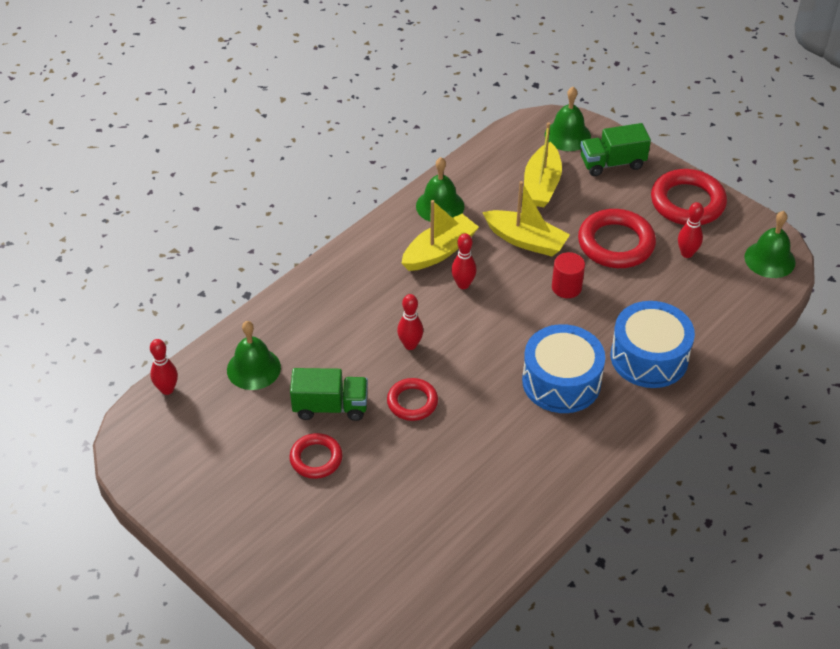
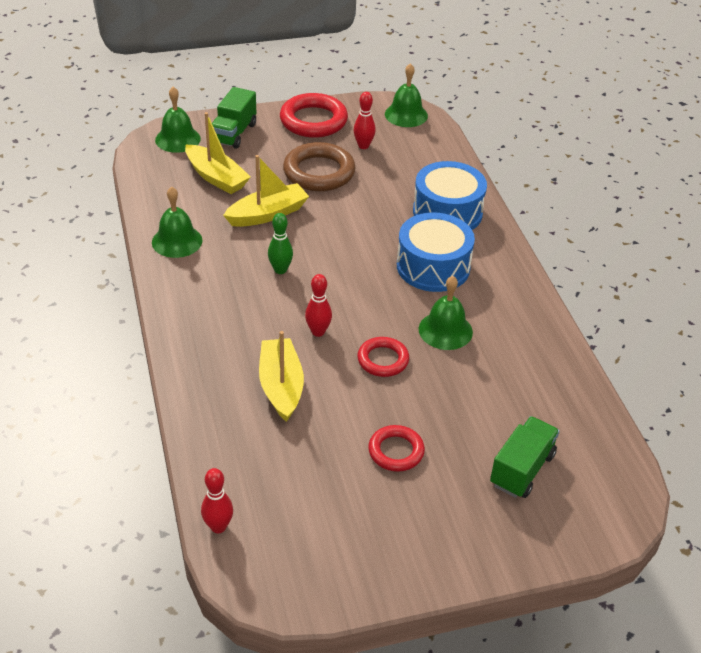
camera: 60 degrees left, 5 degrees down
green bell [227,321,281,390] -> green bell moved to [419,276,473,350]
green truck [290,368,368,421] -> green truck moved to [490,416,559,498]
yellow boat [401,200,479,271] -> yellow boat moved to [259,331,304,422]
red bowling pin [451,233,477,289] -> green bowling pin [268,213,293,274]
red cylinder [552,252,585,298] -> none
red ring [578,209,656,268] -> brown ring [283,142,355,191]

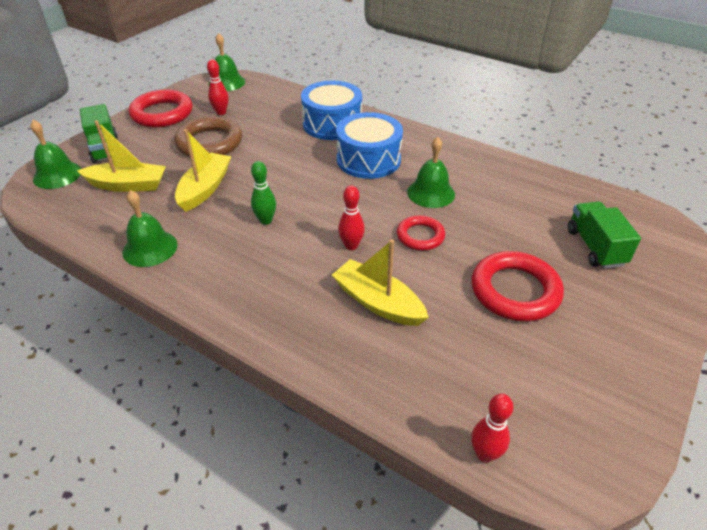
camera: 40 degrees left, 0 degrees up
red ring [368,425,425,472] -> red ring [471,251,564,322], size x1.67

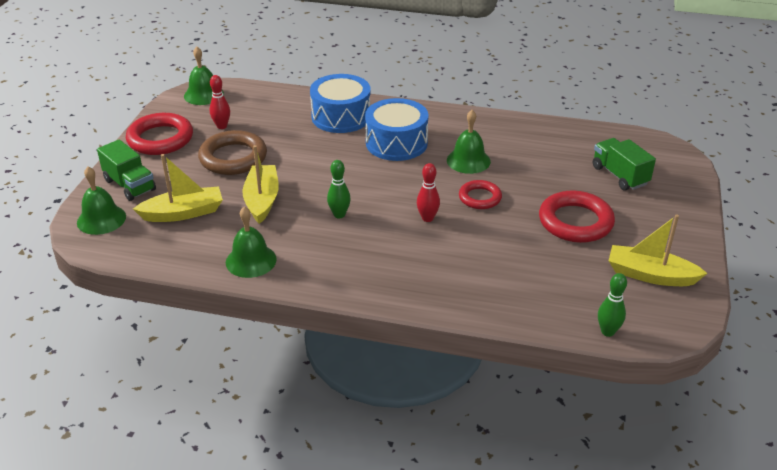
camera: 20 degrees left, 5 degrees down
yellow boat [332,240,429,326] -> yellow boat moved to [609,215,708,286]
red bowling pin [471,394,514,463] -> green bowling pin [598,273,627,337]

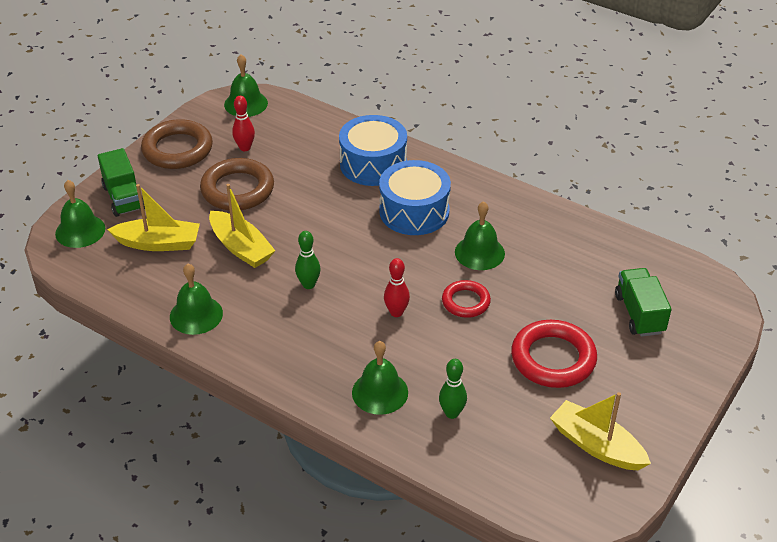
camera: 20 degrees right, 5 degrees up
red ring [126,113,193,155] -> brown ring [141,119,213,169]
yellow boat [243,145,279,224] -> yellow boat turned 120 degrees clockwise [209,184,276,268]
green bowling pin [598,273,627,337] -> green bowling pin moved to [439,359,467,419]
none -> green bell [352,341,408,415]

